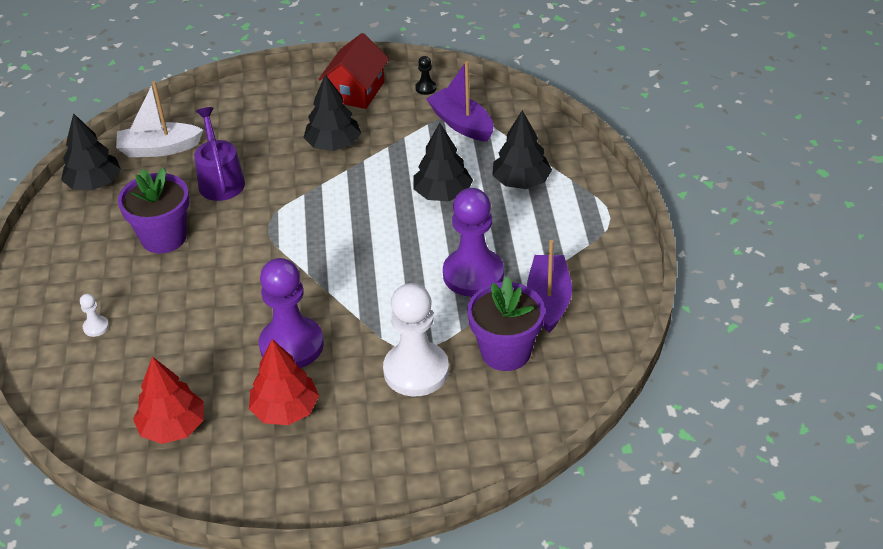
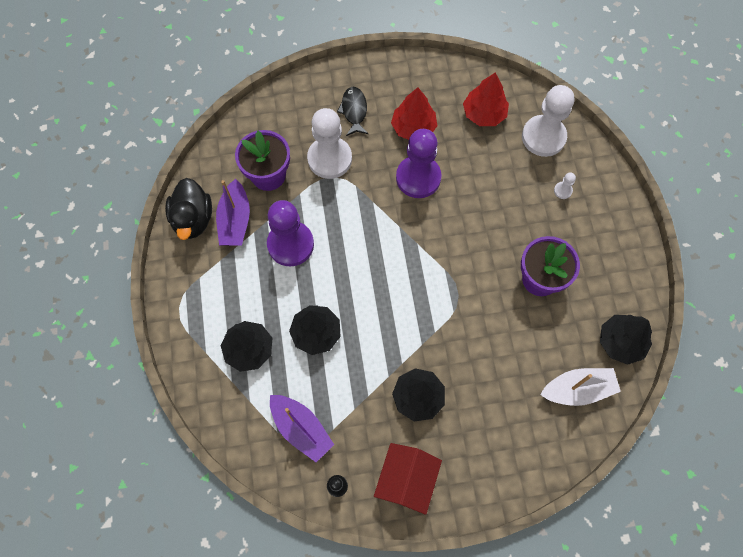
camera: 175 degrees right, 25 degrees up
purple watering can [194,107,245,201] -> none
none -> black duck [165,178,212,240]
none -> black fish [337,87,368,136]
none -> white pawn [522,85,574,157]

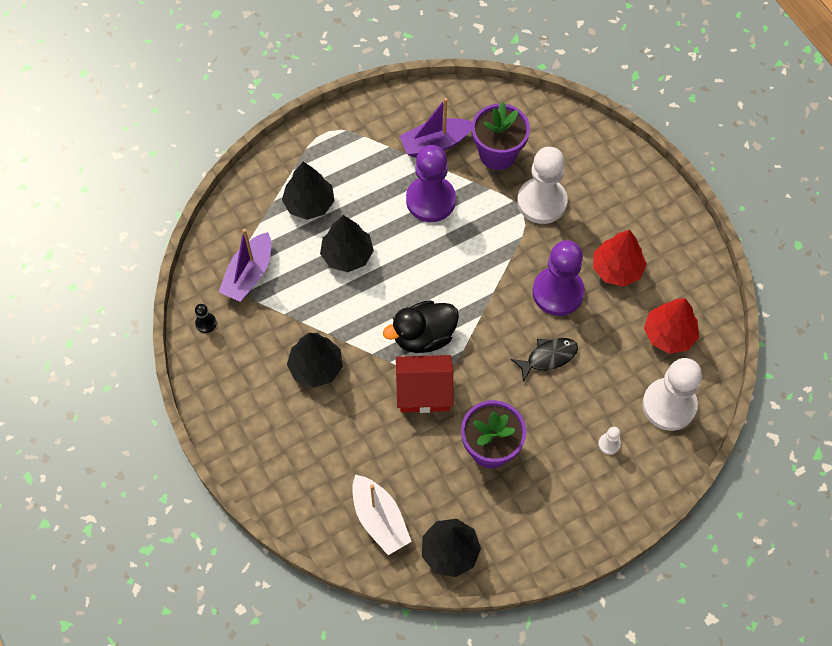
camera: 70 degrees right, 5 degrees down
black duck [165,178,212,240] -> black duck moved to [383,300,459,353]
black fish [337,87,368,136] -> black fish moved to [511,338,578,382]
red house [374,443,442,515] -> red house moved to [396,355,454,413]

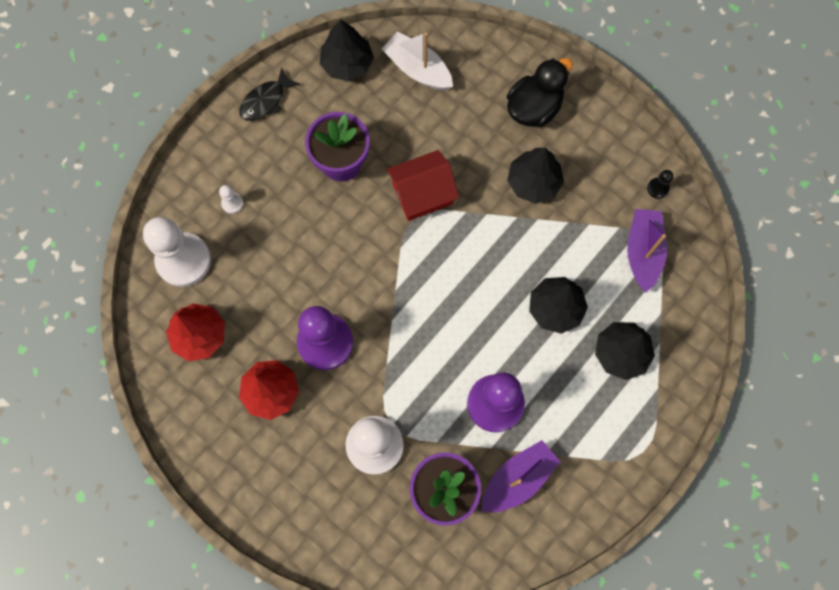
camera: 160 degrees right, 10 degrees up
black duck [383,300,459,353] -> black duck moved to [507,58,573,127]
black fish [511,338,578,382] -> black fish moved to [239,68,300,121]

